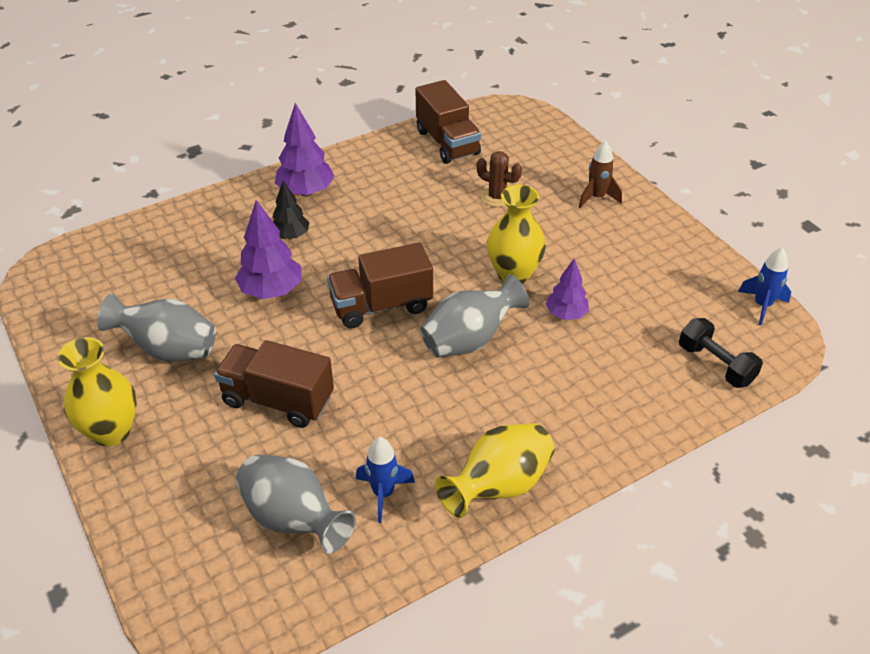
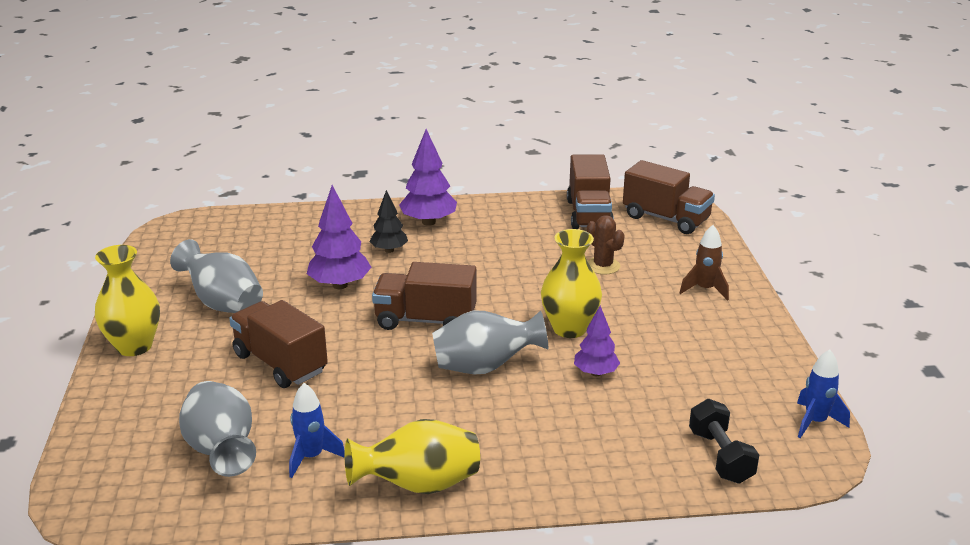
camera: 25 degrees right, 15 degrees down
none -> brown truck [623,160,715,234]

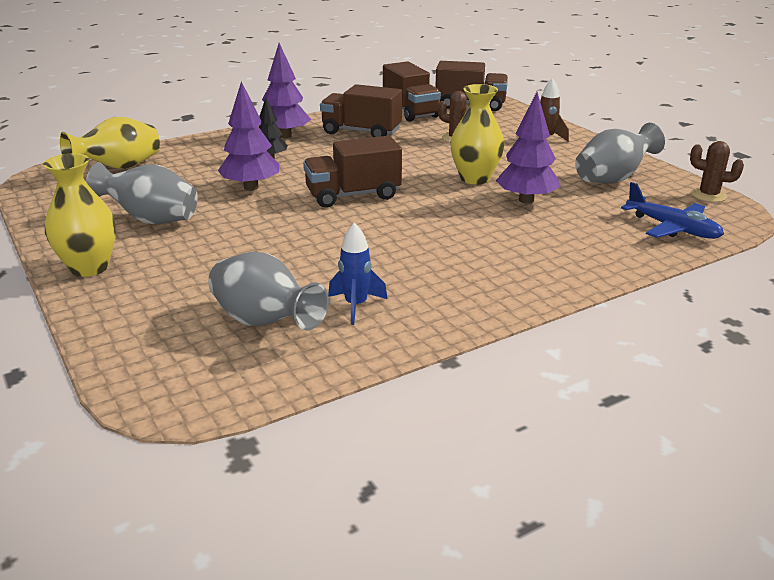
camera: 25 degrees left, 0 degrees up
brown truck [229,300,328,388] -> brown truck moved to [320,84,402,137]
yellow vase [345,419,480,494] -> yellow vase moved to [60,117,160,169]
grey vase [432,310,548,374] -> grey vase moved to [575,123,665,183]
purple tree [574,306,620,376] -> purple tree [496,92,561,204], size x1.57
black dumbbell [689,399,759,484] -> blue plane [621,182,724,239]
blue rocket [797,349,850,438] -> brown cactus [690,141,744,202]

